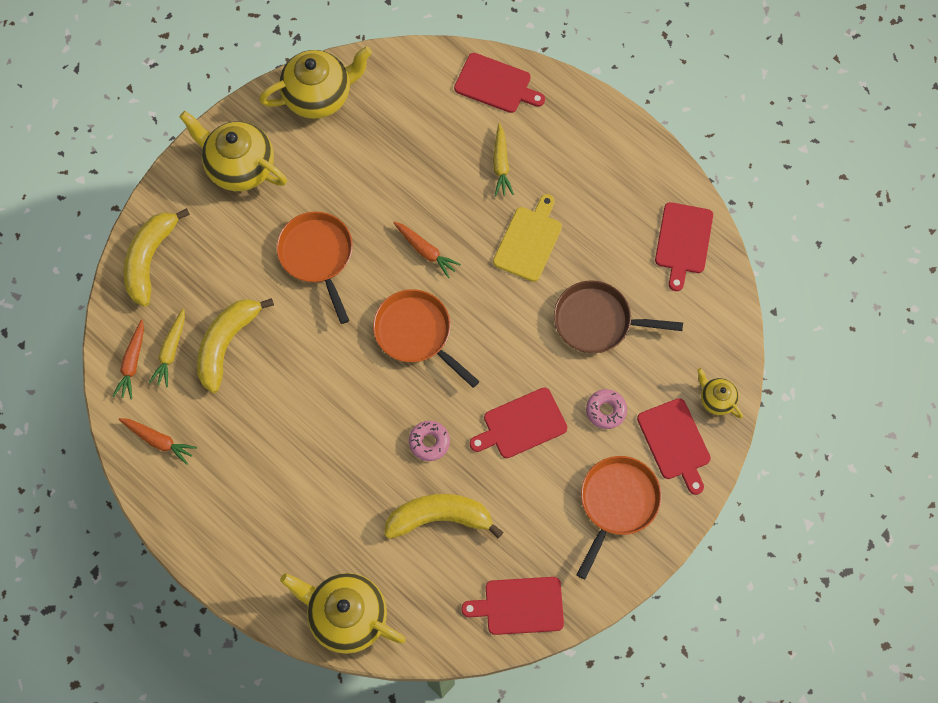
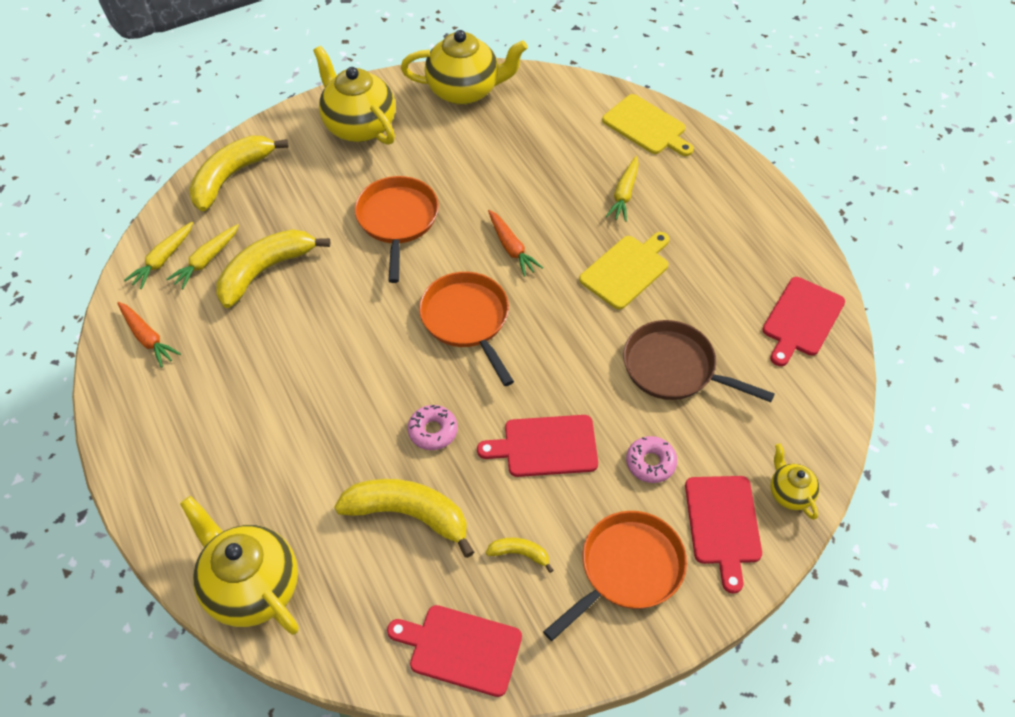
camera: 20 degrees right, 15 degrees down
orange carrot [113,319,144,400] -> yellow carrot [124,222,193,289]
red cutting board [454,53,545,113] -> yellow cutting board [602,94,694,156]
none -> yellow banana [486,538,553,573]

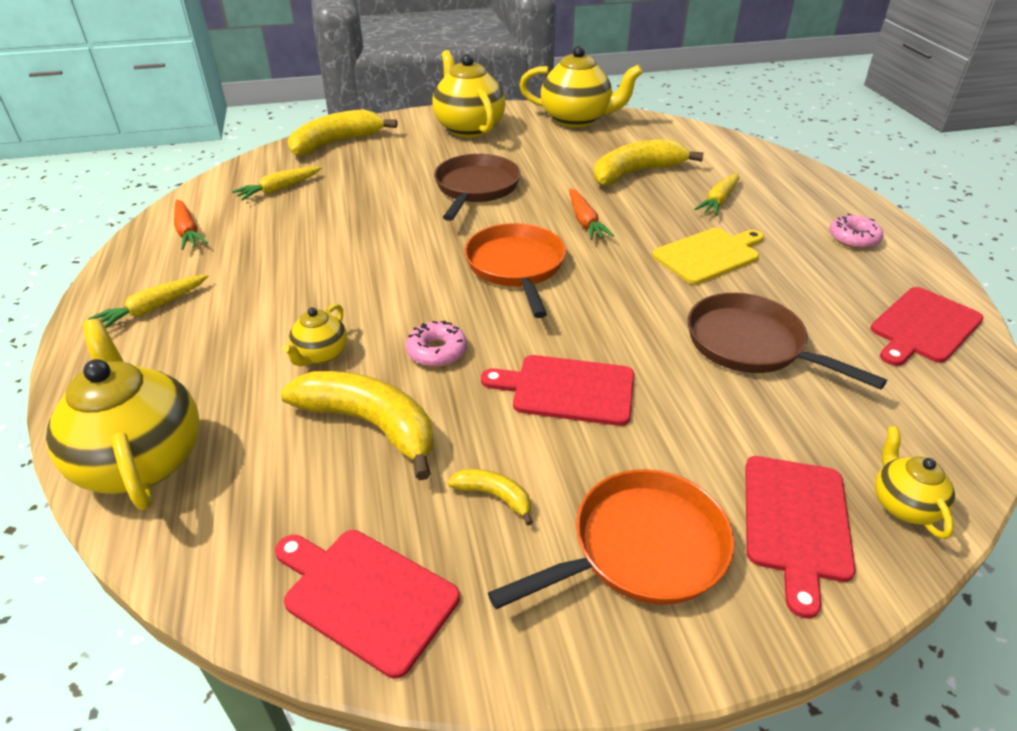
camera: 15 degrees right, 15 degrees down
yellow carrot [124,222,193,289] -> yellow carrot moved to [88,274,208,328]
yellow banana [216,229,330,308] -> yellow banana moved to [594,139,704,186]
orange pan [355,176,439,283] -> brown pan [434,154,521,221]
yellow cutting board [602,94,694,156] -> none
pink donut [626,436,677,483] -> pink donut moved to [829,213,883,249]
none -> yellow teapot [283,304,347,366]

